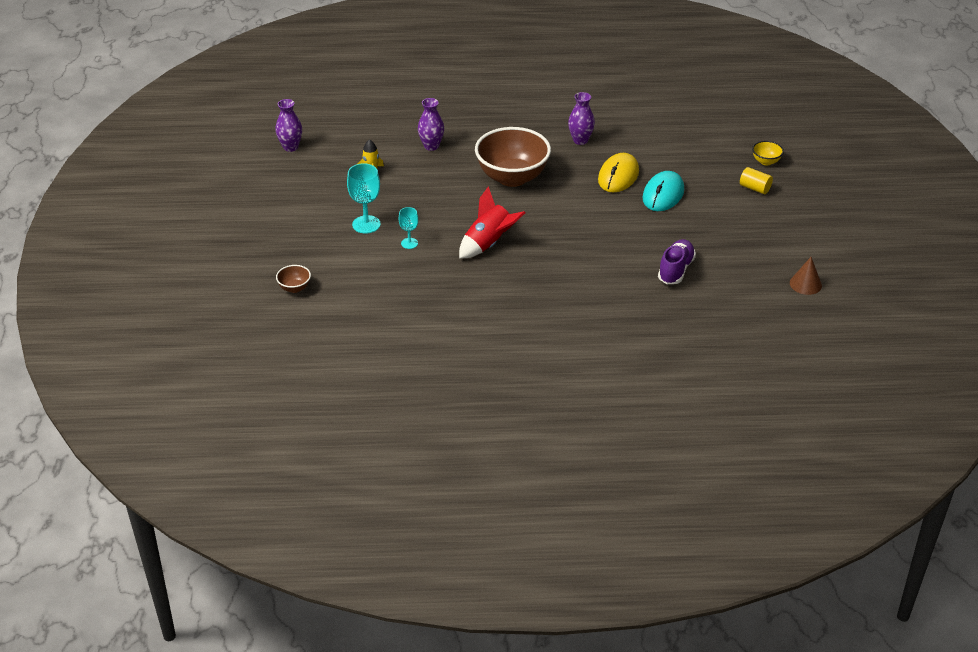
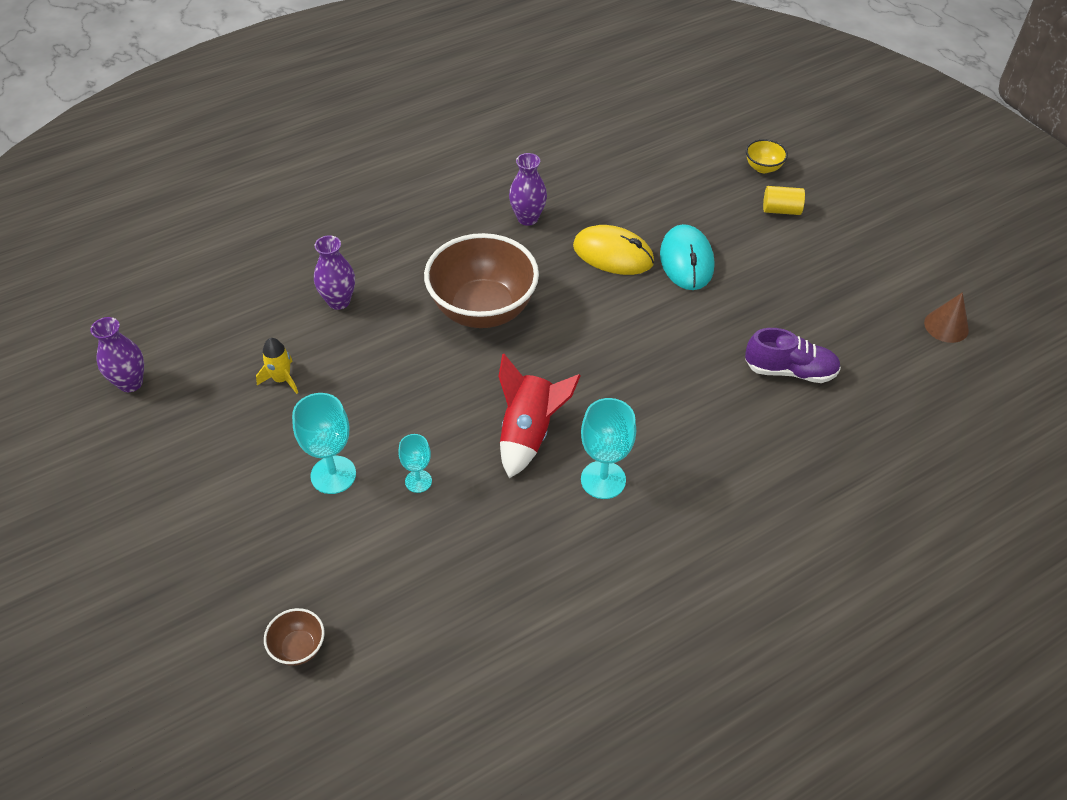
camera: 30 degrees left, 10 degrees up
yellow mouse [598,153,639,192] -> yellow mouse turned 60 degrees counterclockwise [573,225,654,275]
purple shoe [658,239,696,284] -> purple shoe turned 105 degrees clockwise [745,328,841,383]
none -> turquoise goblet [581,398,636,499]

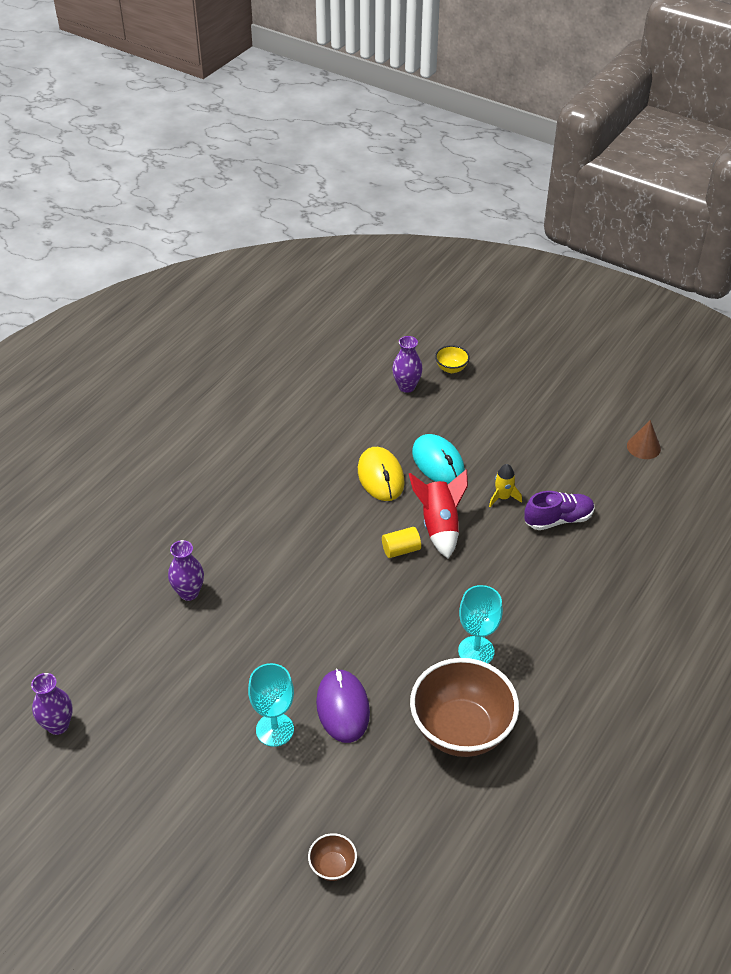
camera: 25 degrees left, 5 degrees down
yellow rocket [256,338,298,394] -> yellow rocket moved to [489,464,522,507]
turquoise goblet [398,434,432,493] -> purple mouse [316,668,370,743]
brown bowl [424,233,539,328] -> brown bowl moved to [410,658,519,757]
red rocket [498,354,581,478] -> red rocket moved to [409,469,468,558]
purple vase [509,153,547,226] -> purple vase moved to [392,336,423,393]
yellow mouse [573,225,654,275] -> yellow mouse turned 75 degrees clockwise [358,447,405,501]
yellow cylinder [763,186,805,215] -> yellow cylinder moved to [382,527,421,558]

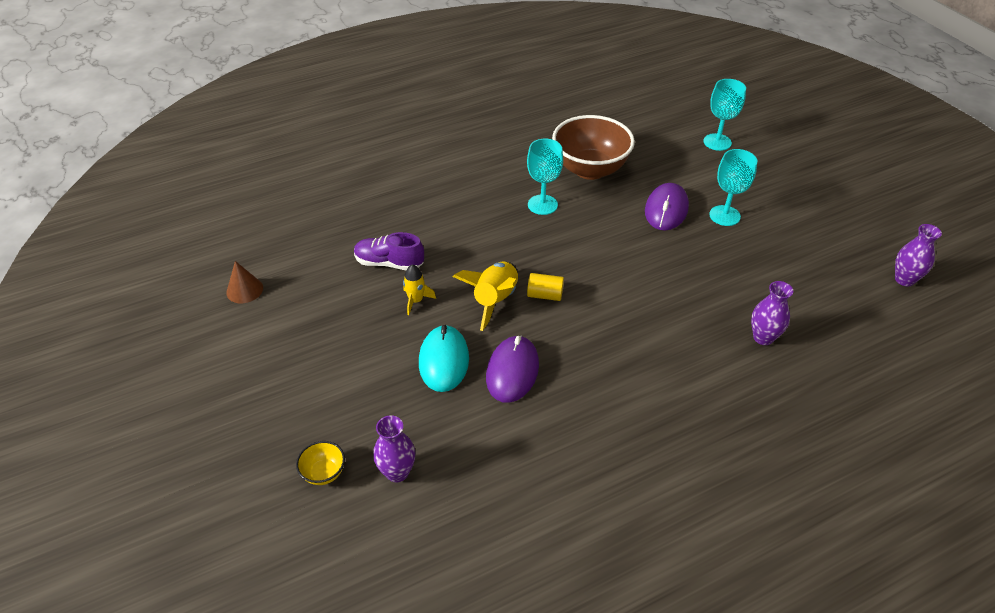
camera: 150 degrees left, 0 degrees up
brown bowl [308,833,357,881] -> turquoise goblet [704,79,746,151]
yellow mouse [358,447,405,501] -> purple mouse [486,335,539,403]
red rocket [409,469,468,558] -> yellow rocket [453,262,518,331]

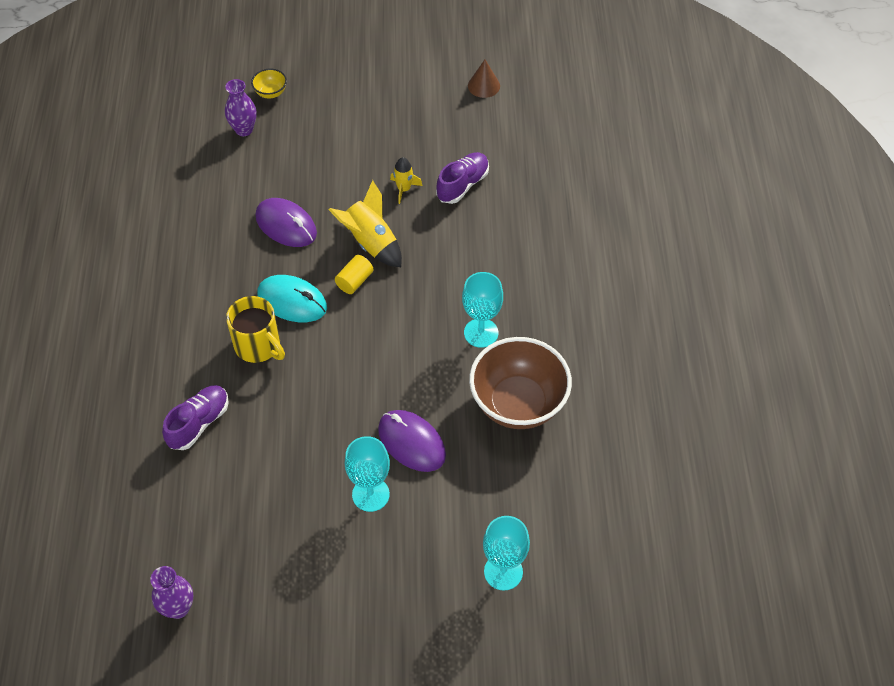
camera: 115 degrees right, 10 degrees up
turquoise mouse [419,325,469,392] -> turquoise mouse moved to [257,275,327,322]
purple vase [751,281,793,345] -> purple shoe [162,385,229,450]
none -> yellow mug [226,296,285,363]

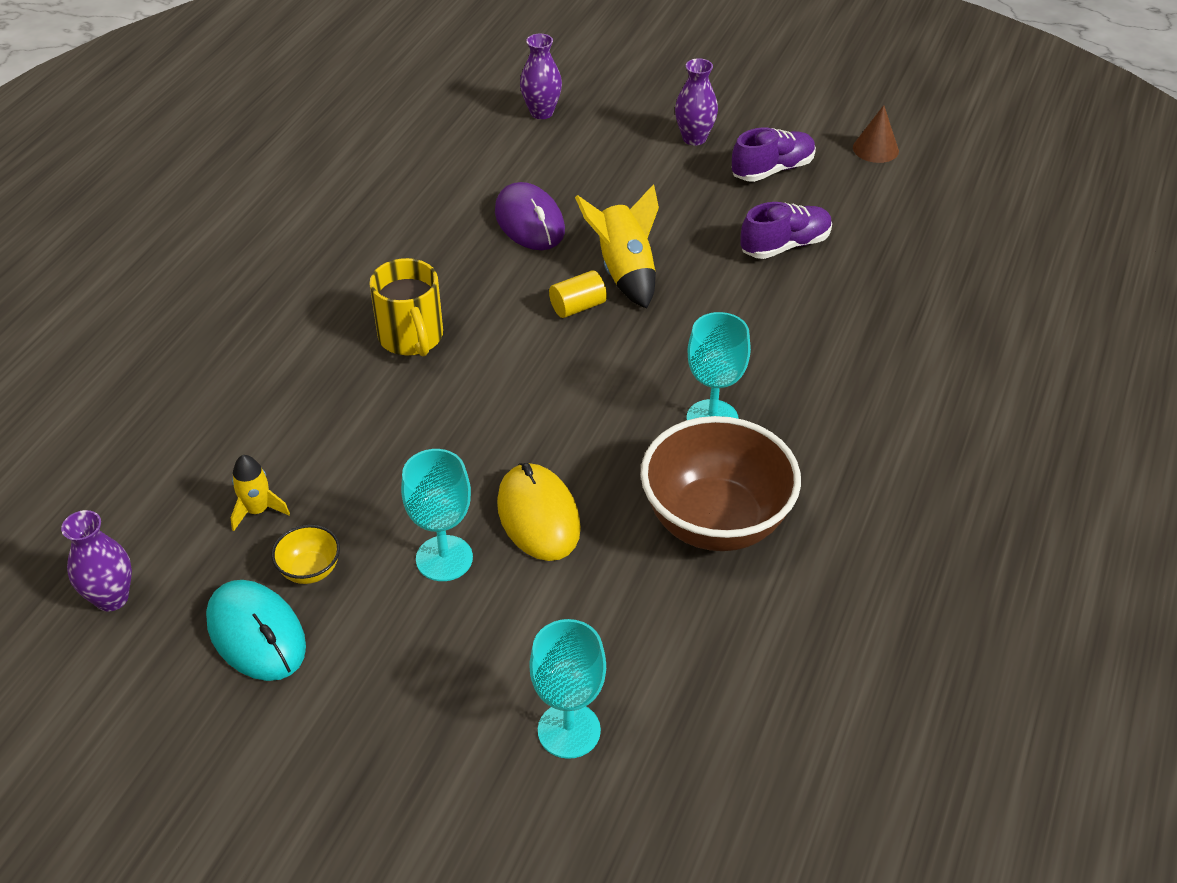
camera: 25 degrees right, 10 degrees down
purple shoe [162,385,229,450] -> purple shoe moved to [732,128,816,182]
yellow bowl [251,69,287,99] -> yellow bowl moved to [271,525,340,584]
turquoise mouse [257,275,327,322] -> turquoise mouse moved to [206,580,306,681]
purple mouse [378,410,446,472] -> yellow mouse [497,463,581,561]
yellow rocket [390,157,423,204] -> yellow rocket moved to [231,455,290,531]
none -> purple vase [675,58,718,145]

